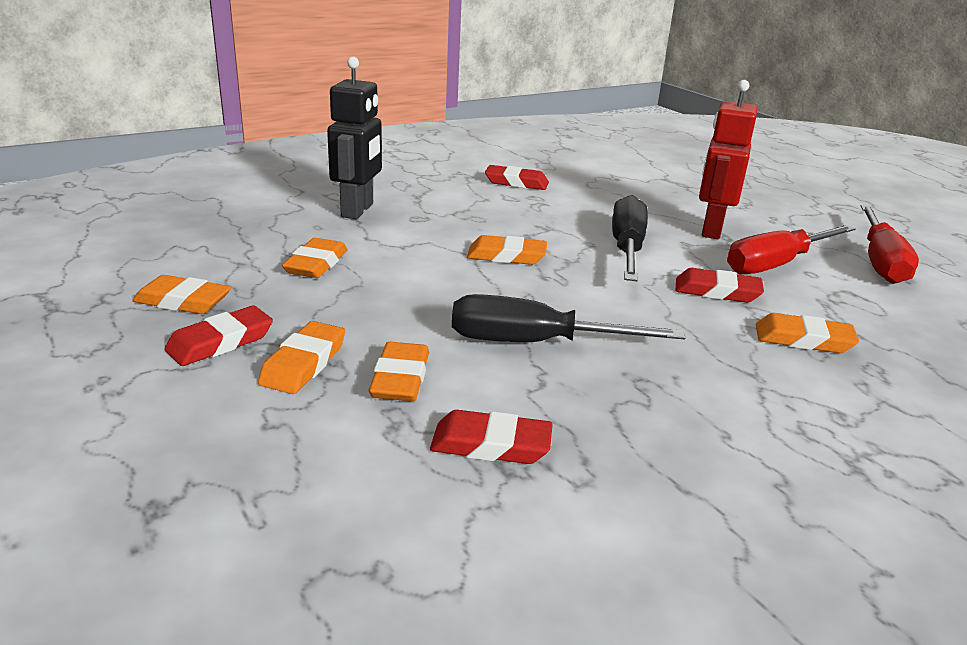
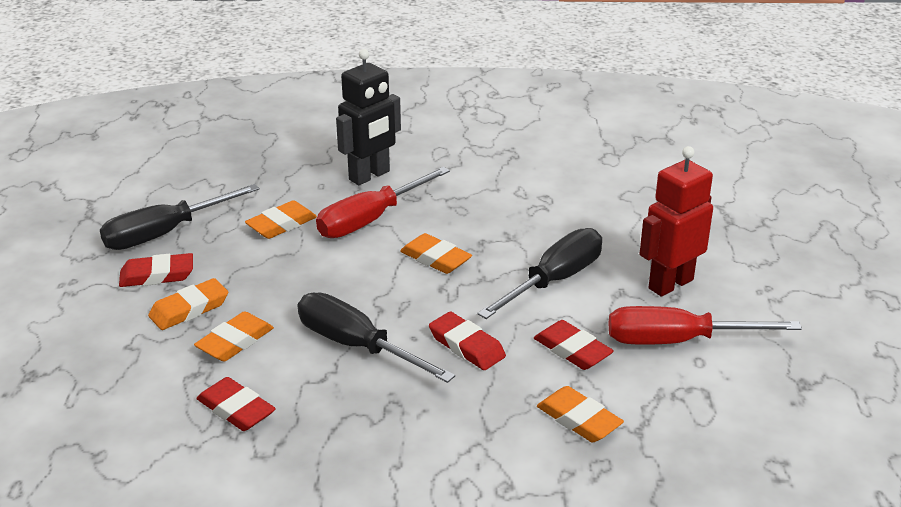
camera: 35 degrees right, 5 degrees up
orange eraser [132,275,231,314] -> black screwdriver [100,184,259,250]
red eraser [485,165,549,190] -> red eraser moved to [429,311,506,370]
red screwdriver [861,205,919,284] -> red screwdriver moved to [316,167,450,238]

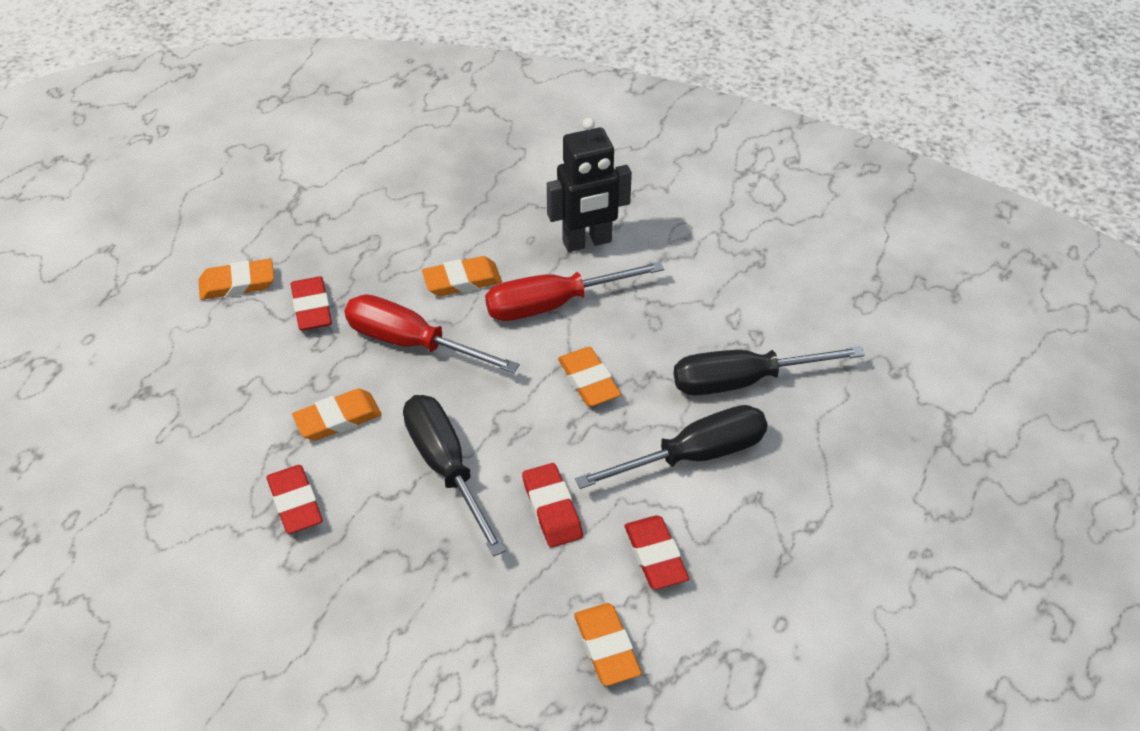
camera: 25 degrees right, 15 degrees up
black screwdriver [100,184,259,250] -> black screwdriver moved to [674,346,865,395]
red eraser [119,253,193,287] -> red eraser turned 60 degrees clockwise [291,276,332,331]
orange eraser [148,278,228,330] -> orange eraser moved to [199,259,274,300]
red screwdriver [608,306,802,345] -> red screwdriver moved to [345,294,519,373]
red robot [639,146,713,297] -> none

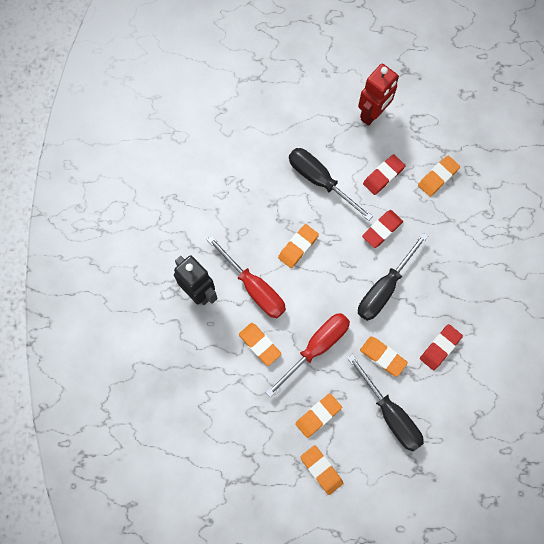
camera: 115 degrees left, 25 degrees up
red eraser [291,276,332,331] -> orange eraser [295,393,342,438]
red screwdriver [345,294,519,373] -> red screwdriver turned 135 degrees counterclockwise [265,313,350,397]
black screwdriver [674,346,865,395] -> black screwdriver moved to [347,354,424,451]
none -> red robot [358,64,399,126]

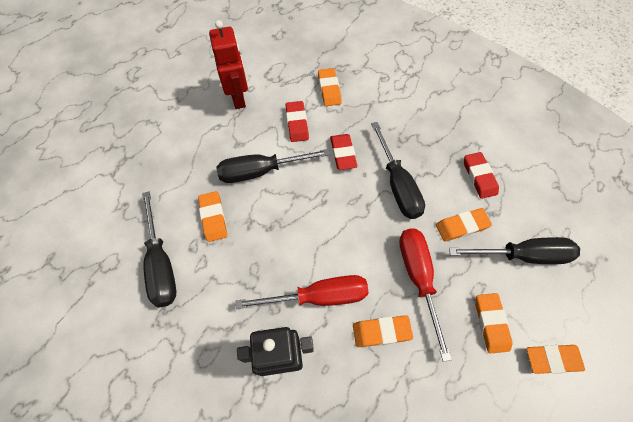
camera: 55 degrees left, 10 degrees down
orange eraser [278,224,319,268] -> orange eraser moved to [198,191,227,242]
none -> black screwdriver [142,191,176,308]

